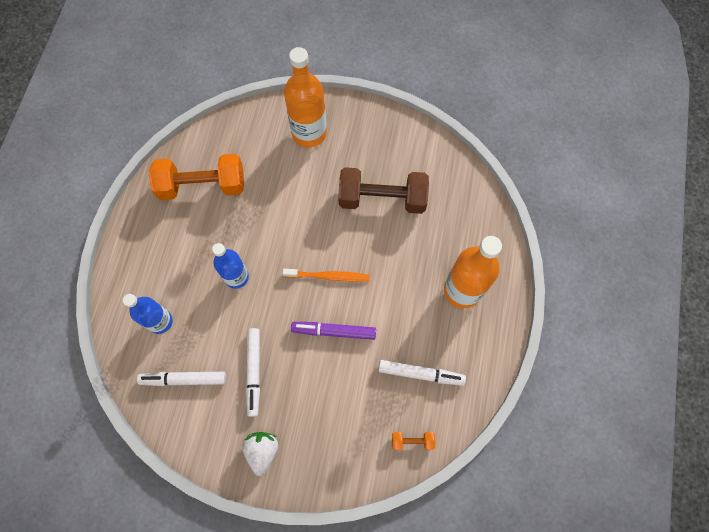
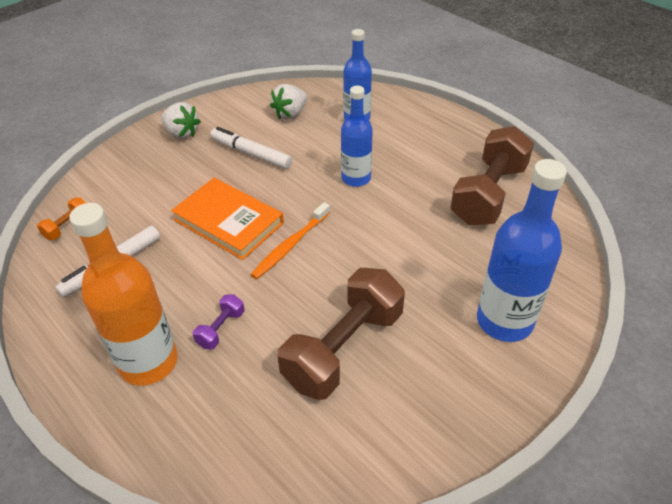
camera: 125 degrees right, 25 degrees down
white marker [137,372,226,386] -> white strawberry [270,84,307,120]
orange dumbbell [149,154,244,200] -> brown dumbbell [450,126,534,226]
orange bottle [284,47,327,147] -> blue bottle [477,159,567,342]
purple marker [291,322,376,340] -> orange book [171,178,284,260]
none -> purple dumbbell [193,295,245,349]

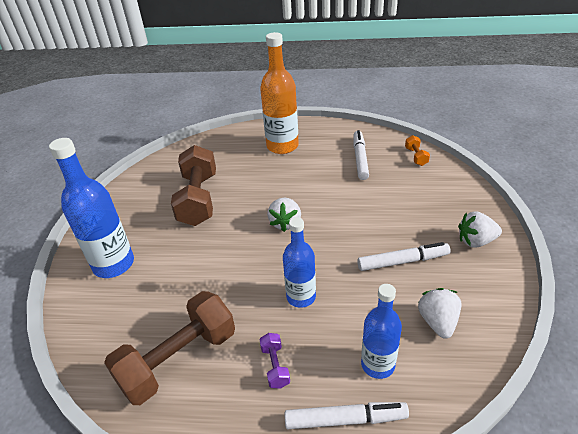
camera: 140 degrees right, 5 degrees down
orange book [171,178,284,260] -> none
purple dumbbell [193,295,245,349] -> purple dumbbell moved to [259,333,290,389]
orange toothbrush [250,202,330,279] -> white strawberry [267,198,301,232]
brown dumbbell [450,126,534,226] -> brown dumbbell turned 60 degrees clockwise [104,291,235,405]
none -> white marker [285,402,409,429]

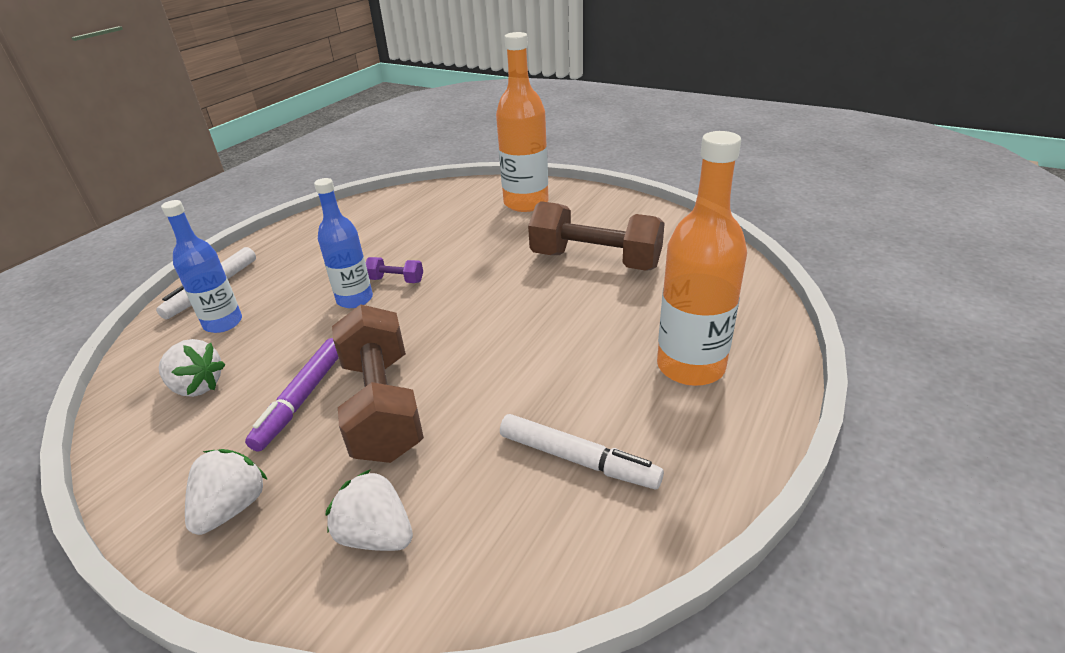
camera: 115 degrees right, 5 degrees down
blue bottle [49,138,134,278] -> orange bottle [496,32,549,212]
brown dumbbell [104,291,235,405] -> brown dumbbell moved to [332,304,424,463]
purple dumbbell [259,333,290,389] -> purple dumbbell moved to [366,257,423,283]
white strawberry [267,198,301,232] -> white strawberry moved to [325,469,413,551]
white marker [357,242,451,271] -> purple marker [245,338,339,451]
orange dumbbell [405,135,430,166] -> none

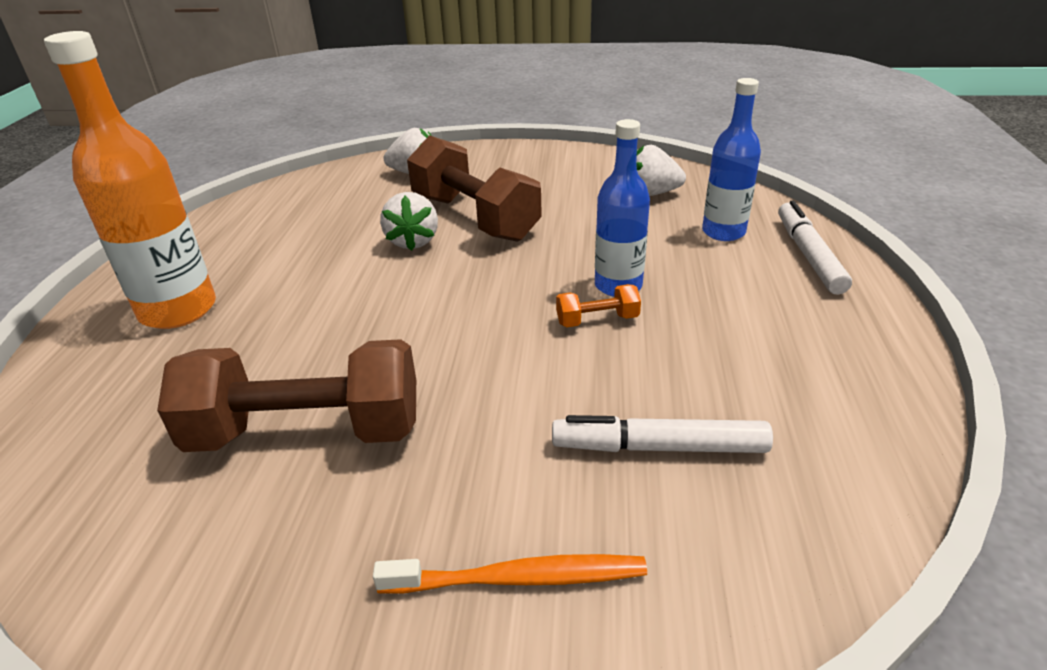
camera: 155 degrees right, 0 degrees up
white strawberry [185,449,268,535] -> white strawberry moved to [380,192,438,251]
purple marker [245,338,339,451] -> none
purple dumbbell [366,257,423,283] -> orange dumbbell [556,284,641,327]
orange bottle [496,32,549,212] -> orange toothbrush [373,554,647,594]
white marker [500,414,664,489] -> white marker moved to [552,415,773,453]

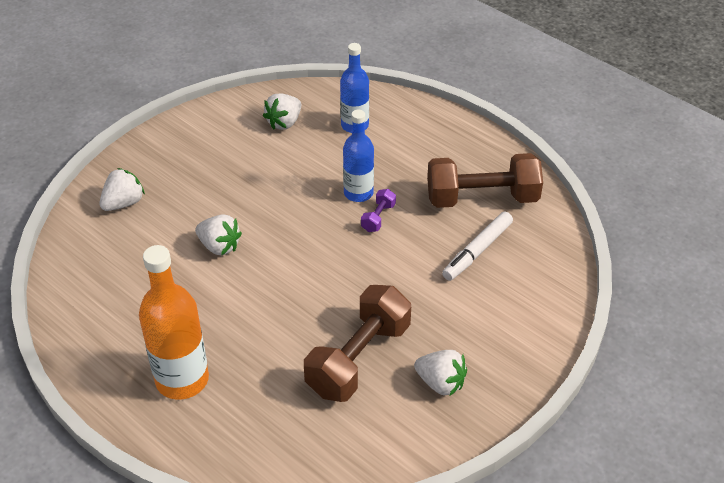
camera: 55 degrees left, 10 degrees up
orange toothbrush [373,554,647,594] -> none
brown dumbbell [407,135,542,242] -> brown dumbbell moved to [427,153,543,208]
orange dumbbell [556,284,641,327] -> purple dumbbell [361,189,396,232]
white marker [778,201,852,295] -> none
none -> white strawberry [414,350,467,396]

